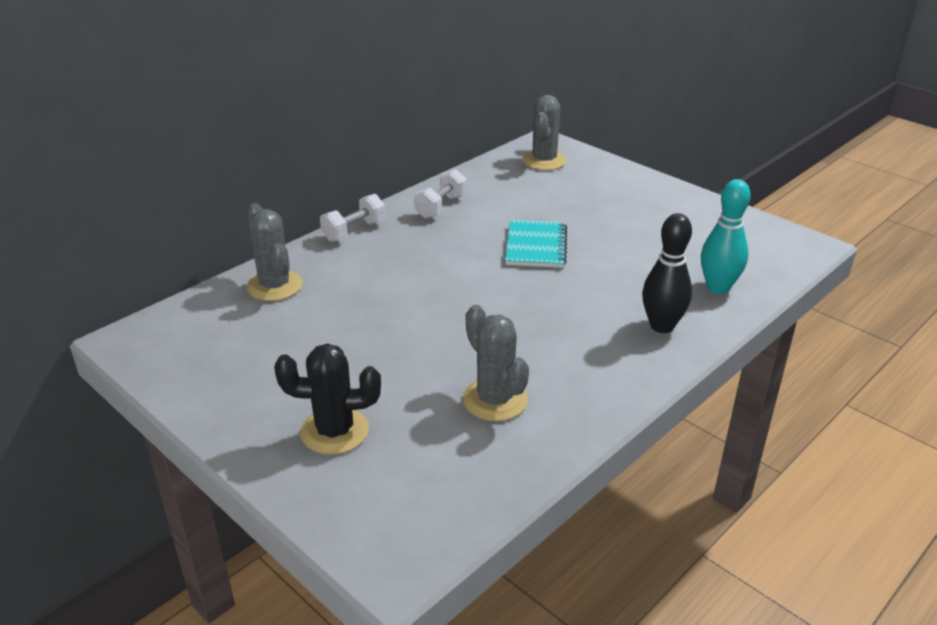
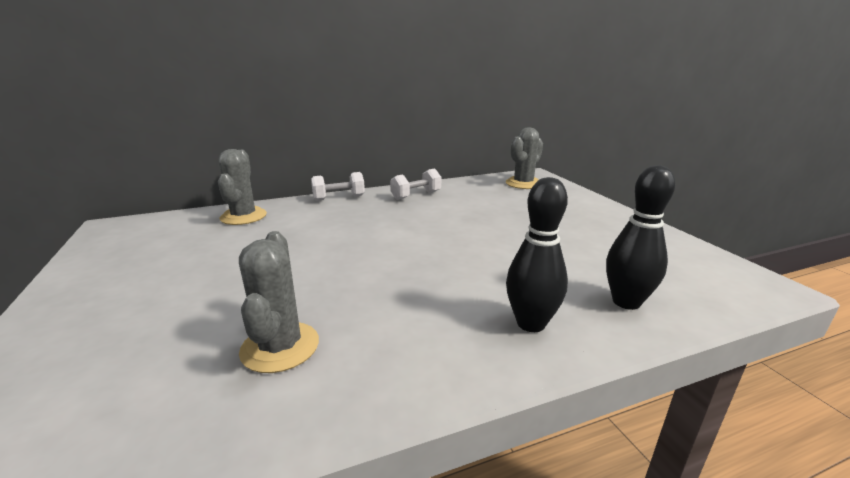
camera: 25 degrees right, 10 degrees down
black cactus [274,344,381,455] -> none
turquoise notebook [505,220,567,268] -> none
turquoise bowling pin [701,179,751,294] -> black bowling pin [606,165,675,310]

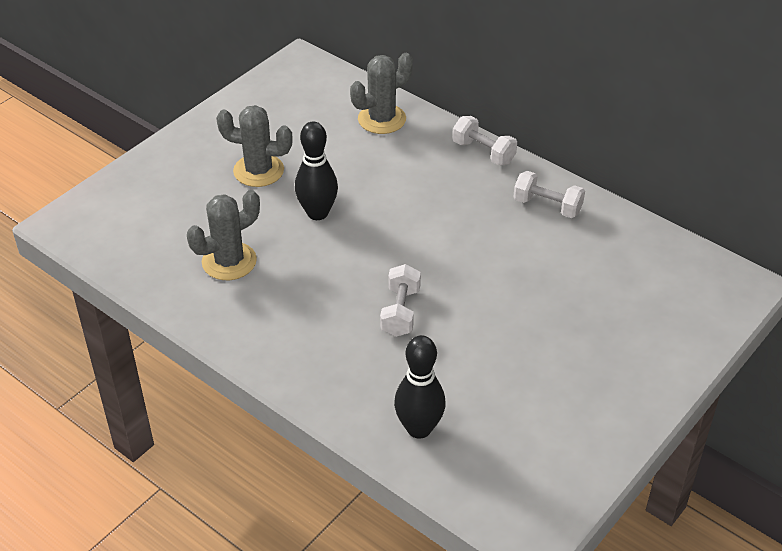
camera: 60 degrees right, 20 degrees up
grey cactus [506,127,543,189] -> grey cactus moved to [216,105,293,187]
black bowling pin [506,177,568,332] -> black bowling pin moved to [295,121,338,220]
none -> white dumbbell [380,264,421,337]

